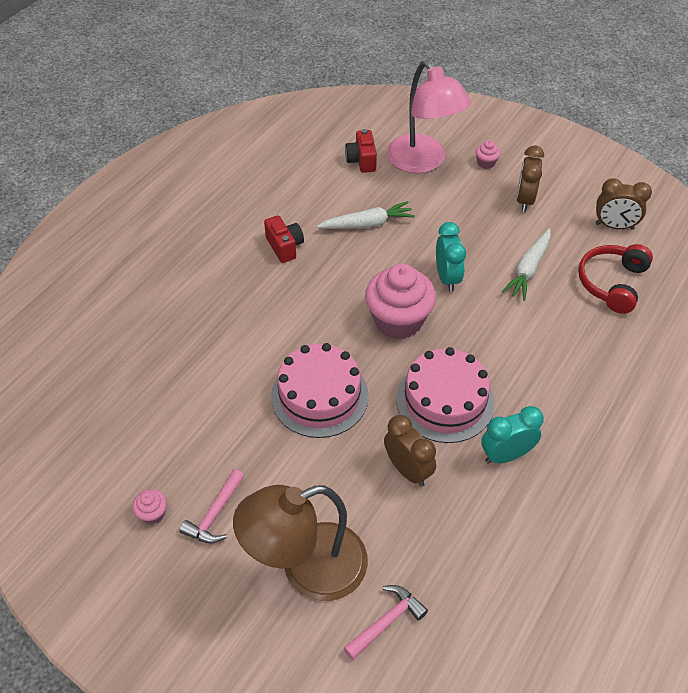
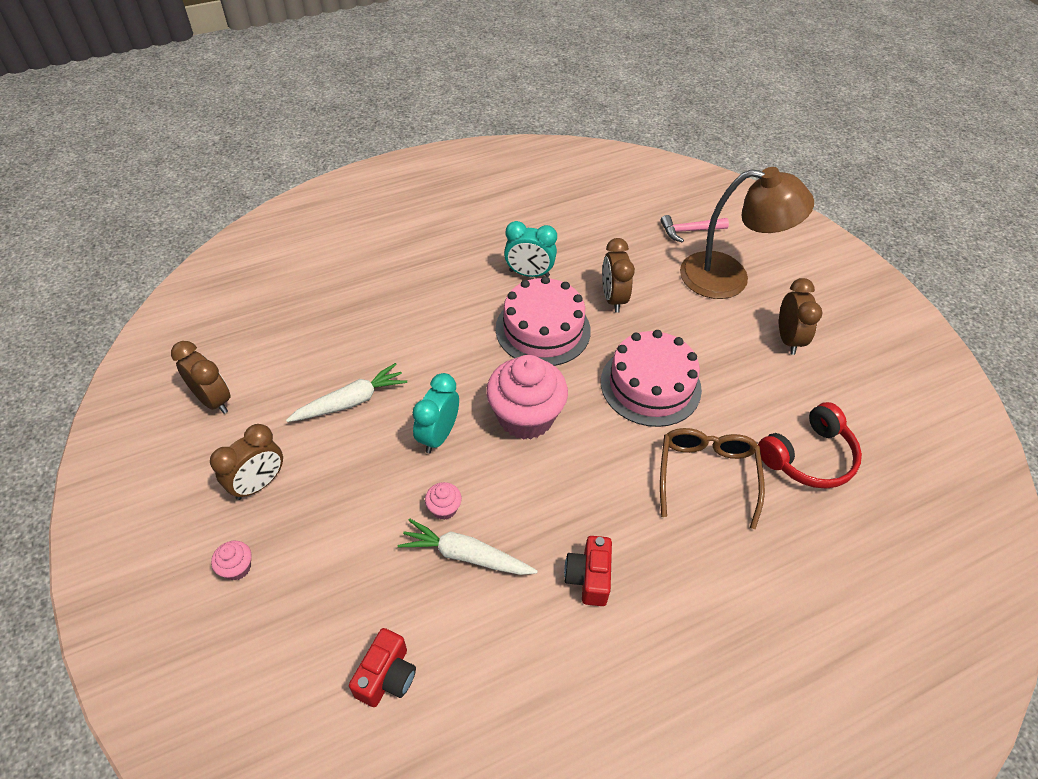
camera: 150 degrees left, 0 degrees up
pink cupcake [132,489,167,524] -> pink cupcake moved to [425,482,462,520]
pink hammer [180,469,244,543] -> brown clock [779,278,823,355]
pink lamp [387,60,471,173] -> none
red headphones [578,244,653,314] -> red headphones moved to [758,402,862,489]
none -> brown glasses [660,428,765,529]

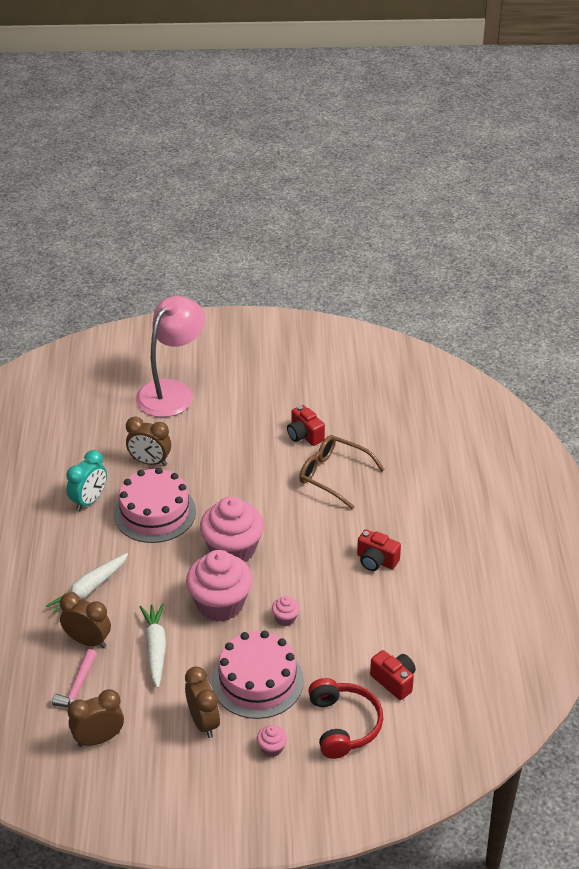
camera: 65 degrees left, 10 degrees down
white carrot [398,518,538,575] -> white carrot moved to [46,553,128,613]
turquoise clock [413,373,459,453] -> pink cupcake [186,550,253,622]
pink cake [601,330,702,427] -> pink cake moved to [212,630,304,719]
pink hammer [661,215,729,243] -> pink hammer moved to [52,649,97,707]
brown lamp [680,167,814,299] -> pink lamp [136,296,205,417]
red headphones [758,402,862,489] -> red headphones moved to [308,678,383,759]
brown clock [779,278,823,355] -> brown clock moved to [60,592,111,648]
none -> red camera [287,405,325,446]

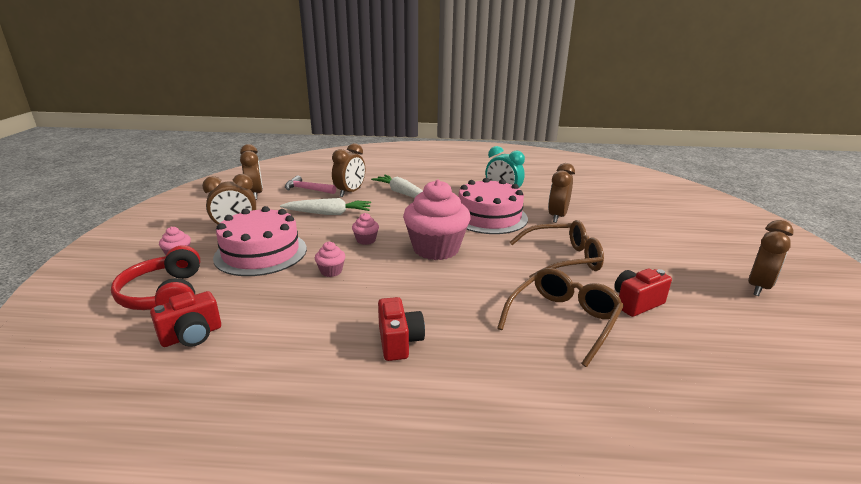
camera: 95 degrees right, 15 degrees down
pink lamp [136,296,205,417] -> none
pink cupcake [186,550,253,622] -> pink cupcake [352,213,379,245], size x0.42
red headphones [308,678,383,759] -> red headphones turned 75 degrees clockwise [111,245,200,310]
red camera [357,529,401,571] -> red camera turned 135 degrees clockwise [378,297,425,361]
none -> brown glasses [510,220,604,277]
none -> brown clock [748,220,794,296]

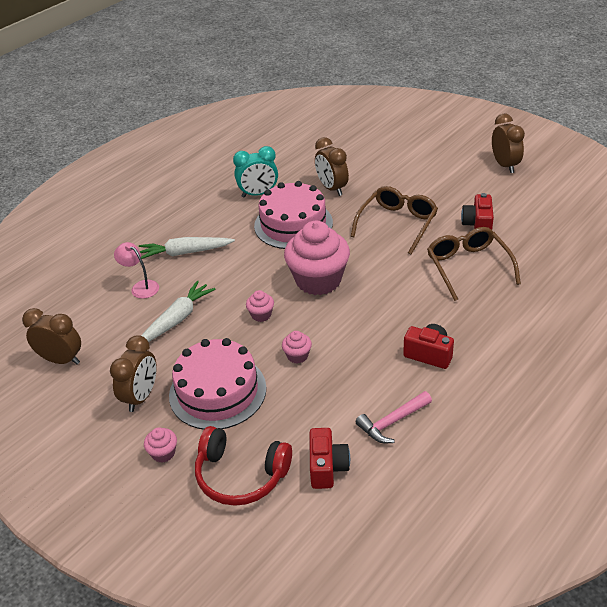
camera: 50 degrees left, 15 degrees up
pink hammer [285,175,336,194] -> pink hammer moved to [356,391,432,443]
brown clock [332,143,365,197] -> pink lamp [114,242,159,299]

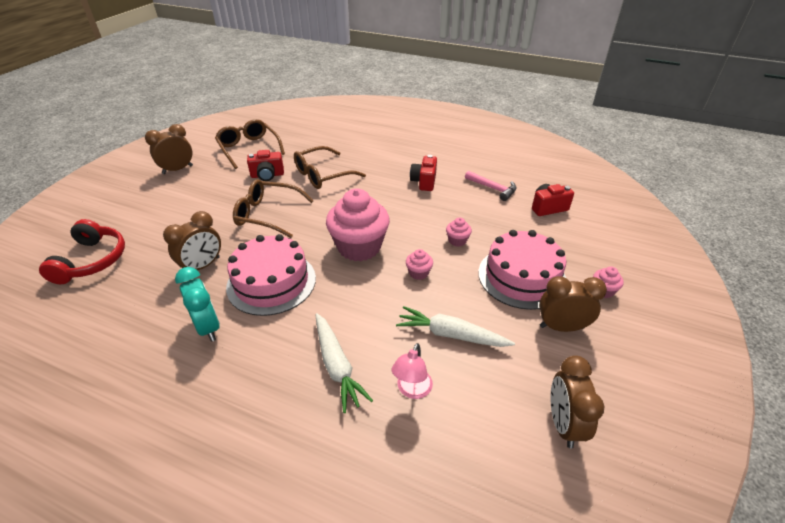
camera: 110 degrees left, 0 degrees up
red headphones [195,426,292,506] -> red headphones moved to [39,219,125,284]
none -> brown glasses [215,119,285,169]

